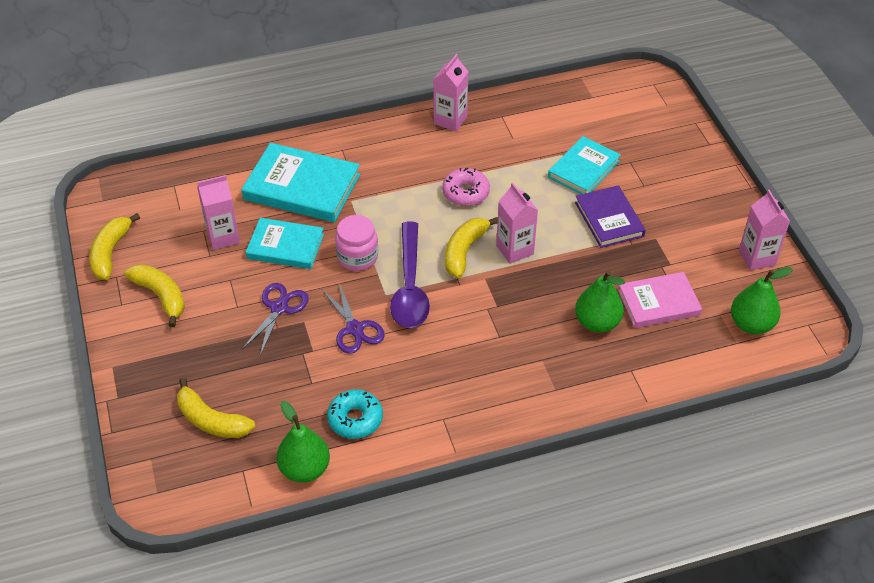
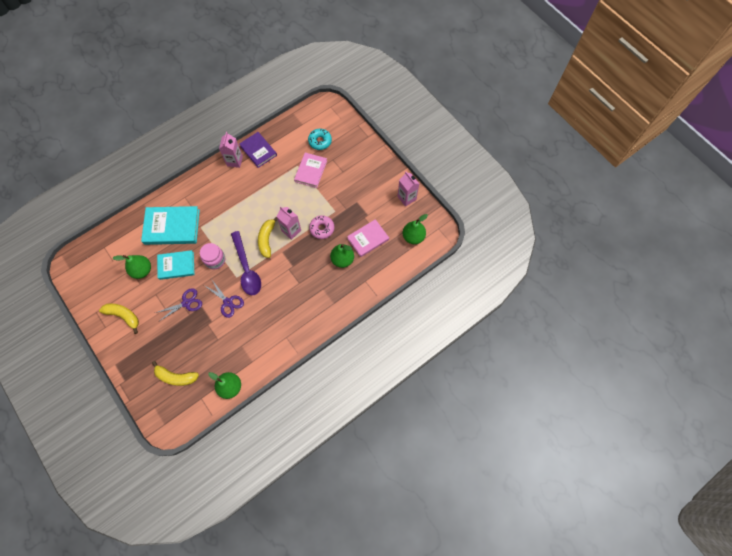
camera: 20 degrees left, 20 degrees up
yellow banana [89,213,140,280] -> none
pink carton [197,175,240,250] -> green pear [113,255,151,279]
purple scissors [242,283,309,356] -> purple scissors turned 60 degrees clockwise [156,288,202,322]
turquoise donut [327,389,383,439] -> turquoise donut moved to [308,129,332,150]
pink donut [442,168,490,206] -> pink donut moved to [309,215,334,239]
turquoise book [548,136,621,194] -> pink book [294,153,327,188]
purple book [575,185,646,248] -> purple book moved to [239,132,277,168]

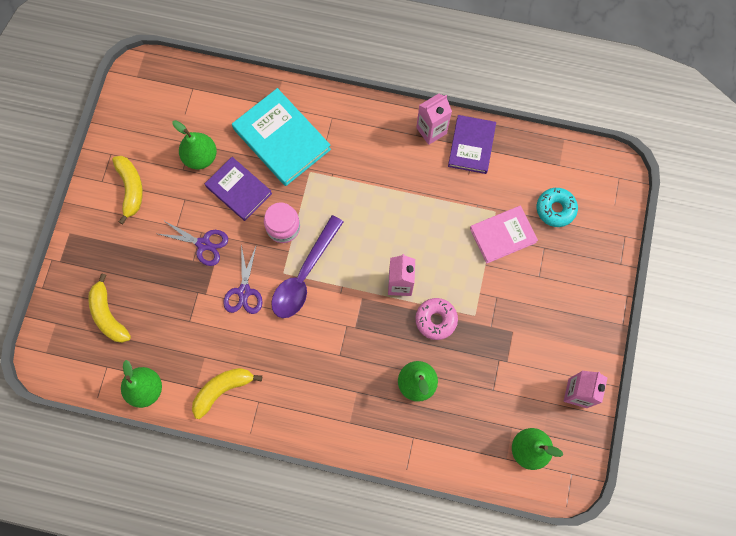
camera: 50 degrees right, 5 degrees up
turquoise book [157,250,195,280] -> purple book [205,157,272,221]
yellow banana [258,217,278,258] -> yellow banana moved to [192,368,262,419]
pink book [347,219,389,257] -> none

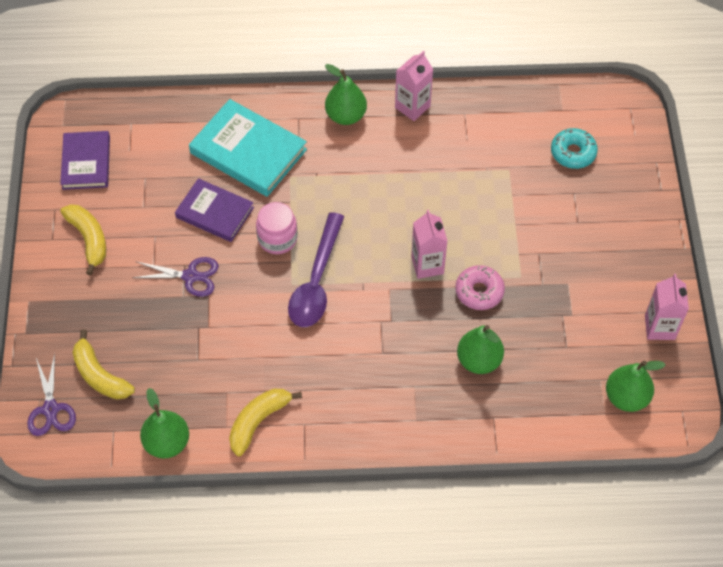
camera: 15 degrees left, 15 degrees down
green pear [172,120,217,169] -> green pear moved to [325,64,367,125]
purple scissors [223,244,263,314] -> purple scissors moved to [27,353,76,436]
purple book [448,115,496,174] -> purple book moved to [60,131,110,190]
pink book [470,206,538,263] -> none

